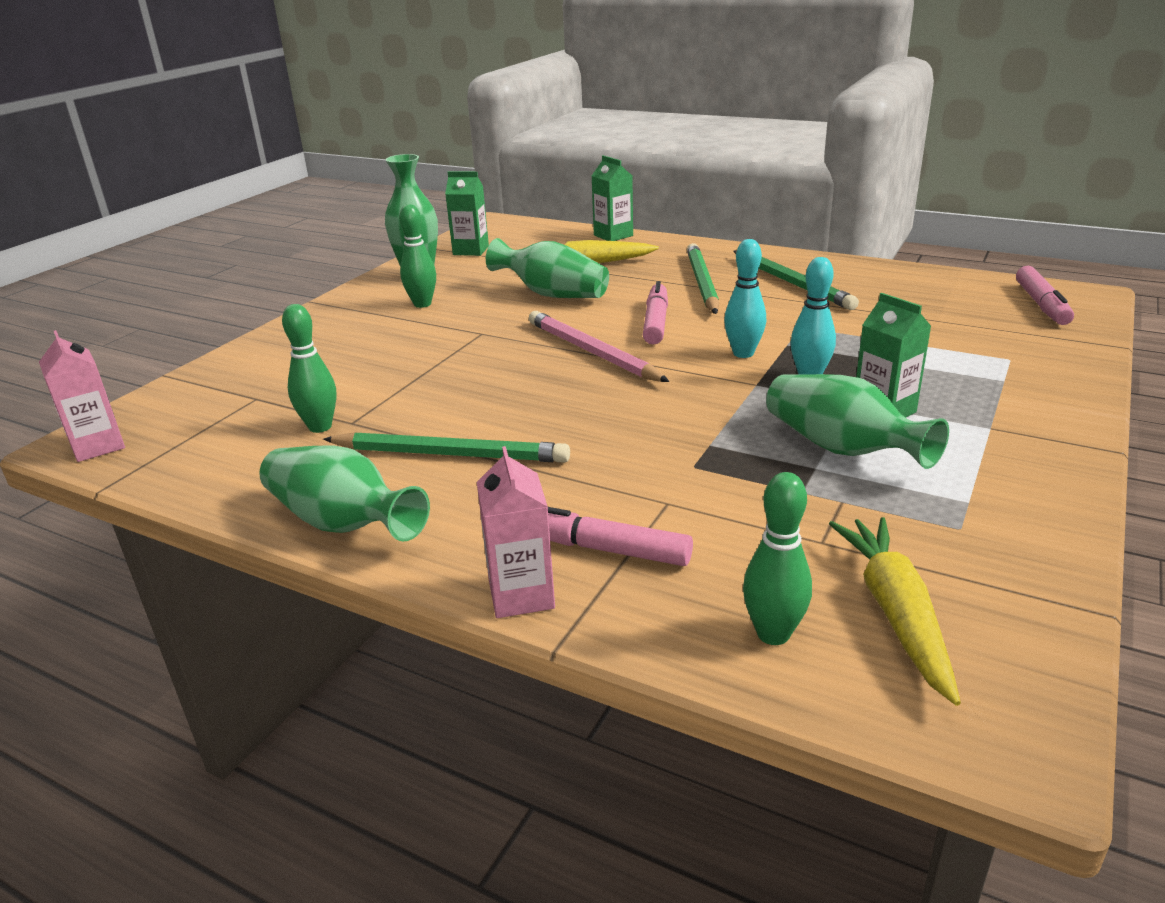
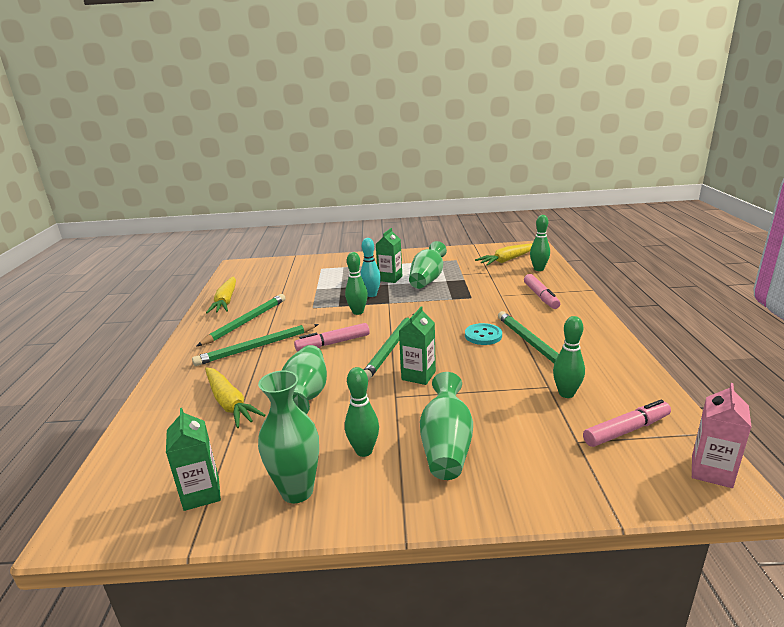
camera: 120 degrees left, 5 degrees down
green vase [259,445,430,542] -> green vase moved to [420,372,473,480]
pink carton [477,446,555,618] -> none
pink pencil [529,311,670,382] -> green pencil [364,314,414,381]
green carton [592,155,633,241] -> green carton moved to [399,306,436,385]
turquoise bowling pin [724,239,766,358] -> green bowling pin [345,252,368,315]
pink marker [1016,266,1074,325] -> pink marker moved to [583,400,671,447]
none -> yellow carrot [206,277,236,313]
none -> turquoise button [465,323,502,345]

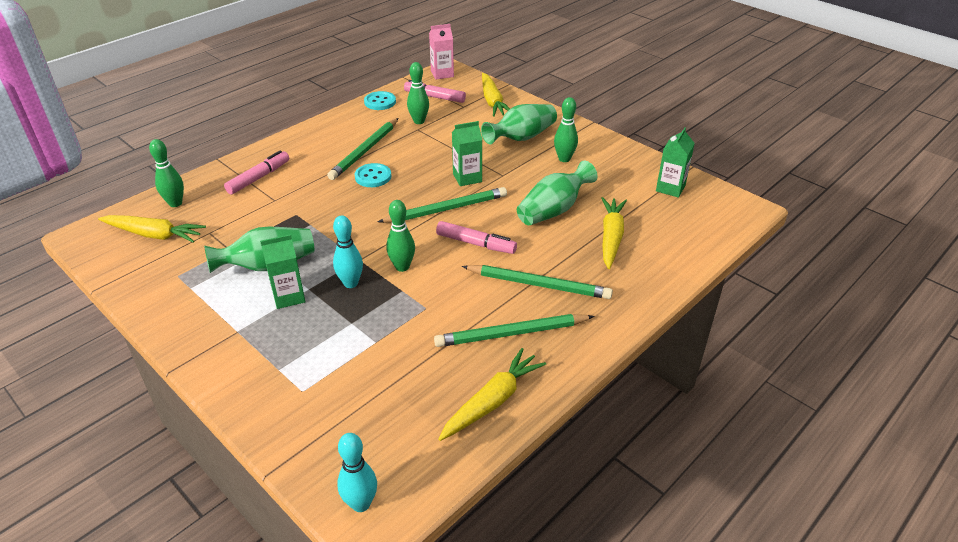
camera: 135 degrees left, 15 degrees up
green vase [258,371,319,503] -> none
none -> turquoise bowling pin [337,433,377,512]
none -> turquoise button [364,91,396,110]
none -> yellow carrot [482,73,510,117]

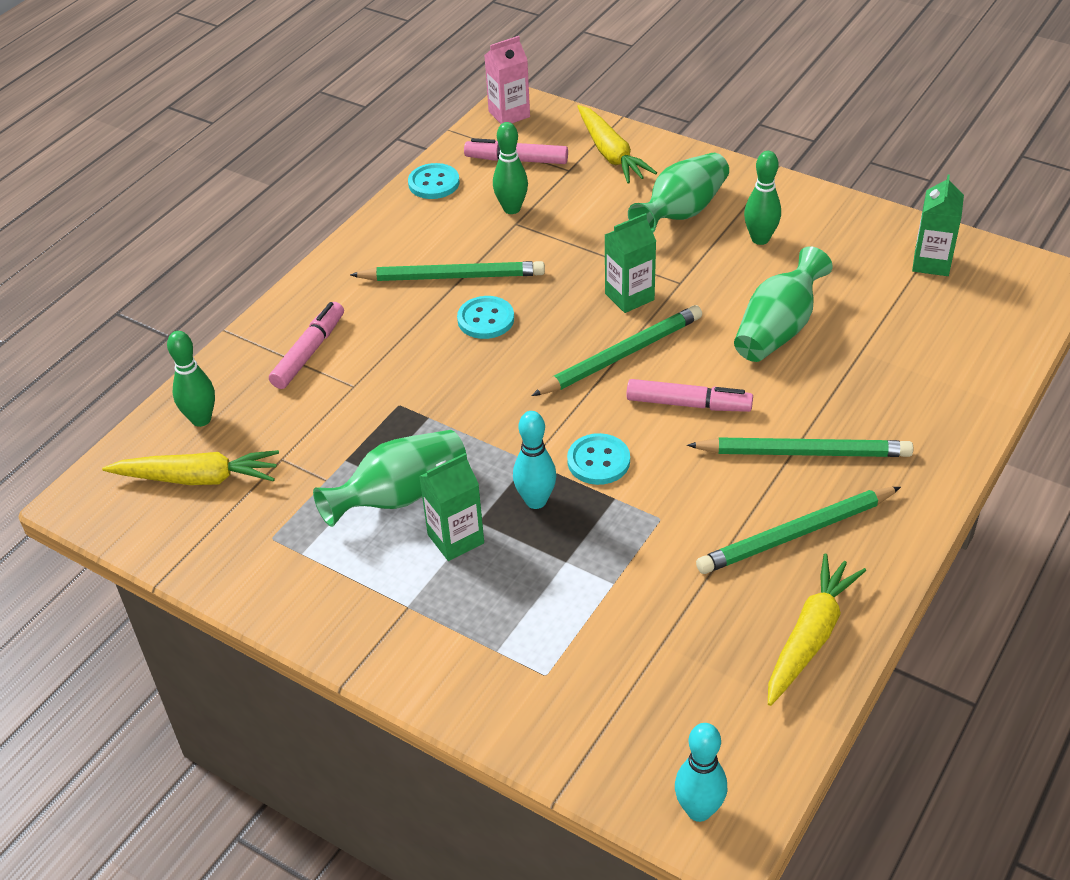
camera: 10 degrees left, 5 degrees up
green pencil [327,118,398,180] -> green pencil turned 105 degrees counterclockwise [350,261,545,281]
green bowling pin [386,200,415,272] -> turquoise button [567,433,630,485]
yellow carrot [601,197,627,269] -> none

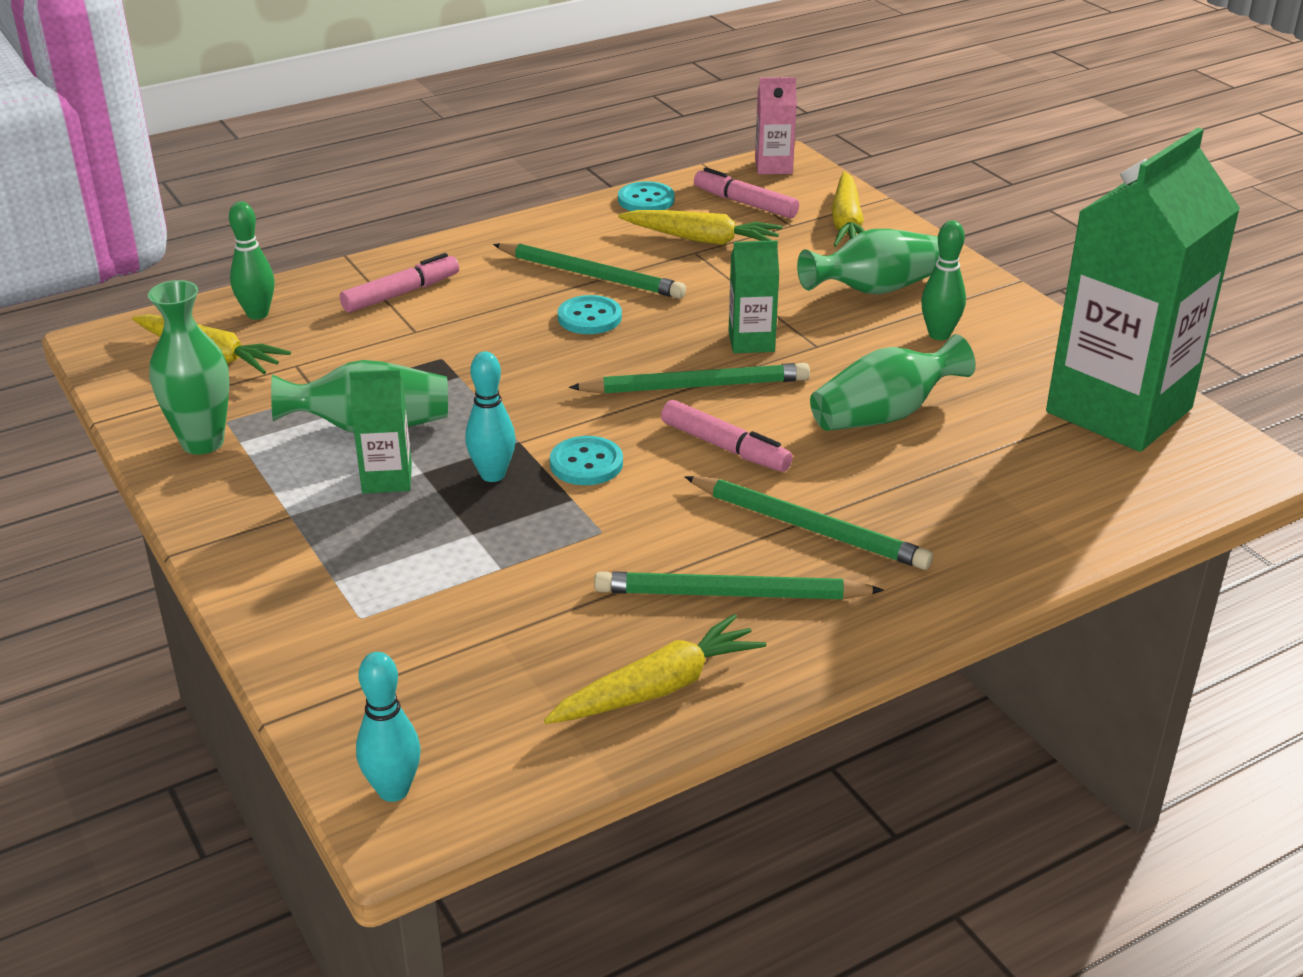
camera: 25 degrees right, 10 degrees down
green bowling pin [493,122,528,214] -> yellow carrot [618,210,783,245]
green carton [912,175,964,276] -> green carton [1046,128,1240,452], size x2.38
none -> green vase [148,280,229,455]

